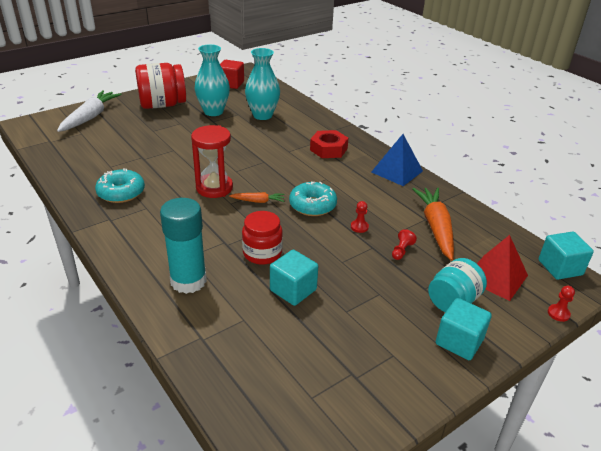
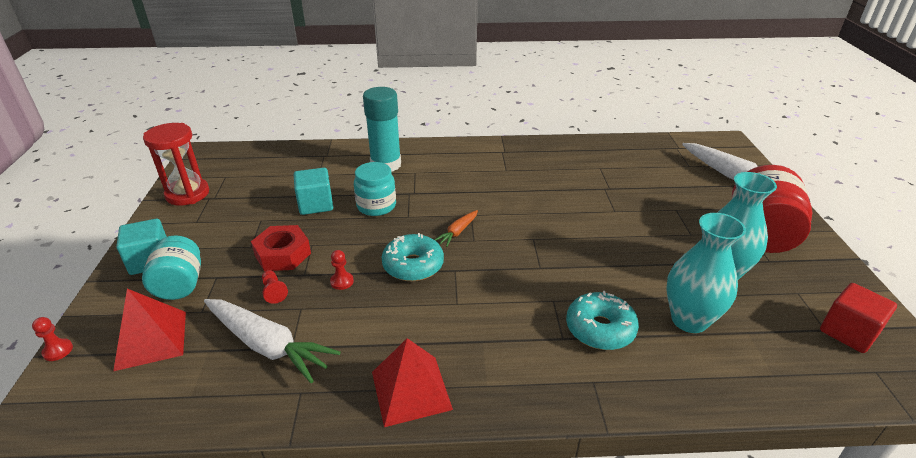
camera: 125 degrees right, 0 degrees up
turquoise donut [95,168,145,203] -> turquoise donut moved to [566,291,639,350]
red hourglass [191,125,233,198] -> red hourglass moved to [143,123,209,206]
red jar [242,211,283,265] -> turquoise jar [354,162,396,216]
red nut [310,130,349,158] -> red nut moved to [251,225,311,271]
blue pyramid [371,134,423,186] -> red pyramid [372,338,453,427]
orange carrot [412,188,454,261] -> white carrot [204,299,341,383]
turquoise cube [539,232,594,280] -> none

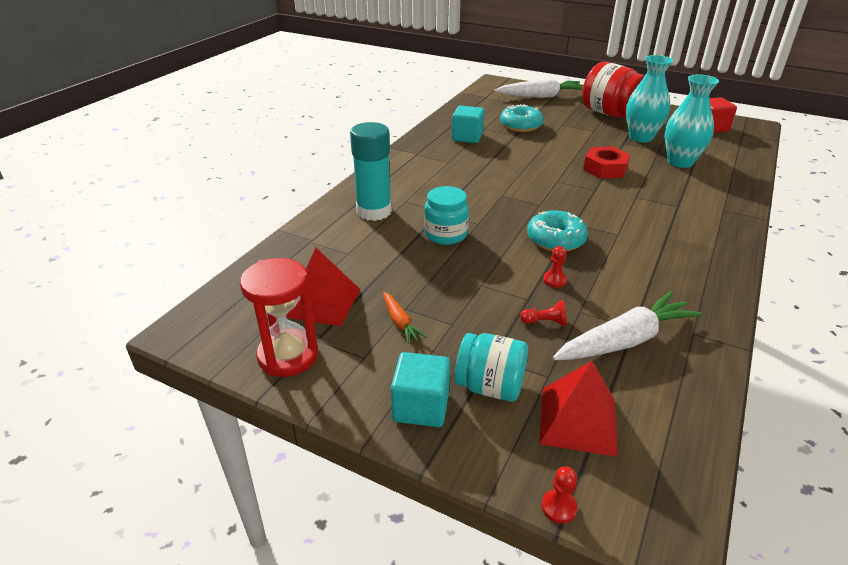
camera: 60 degrees left, 0 degrees up
red nut [251,225,311,271] -> red nut moved to [583,146,630,179]
turquoise cube [294,168,333,215] -> turquoise cube moved to [452,106,485,143]
red pyramid [372,338,453,427] -> red pyramid moved to [286,248,361,326]
orange carrot [435,210,478,247] -> orange carrot moved to [383,292,427,344]
turquoise donut [566,291,639,350] -> turquoise donut moved to [500,104,544,132]

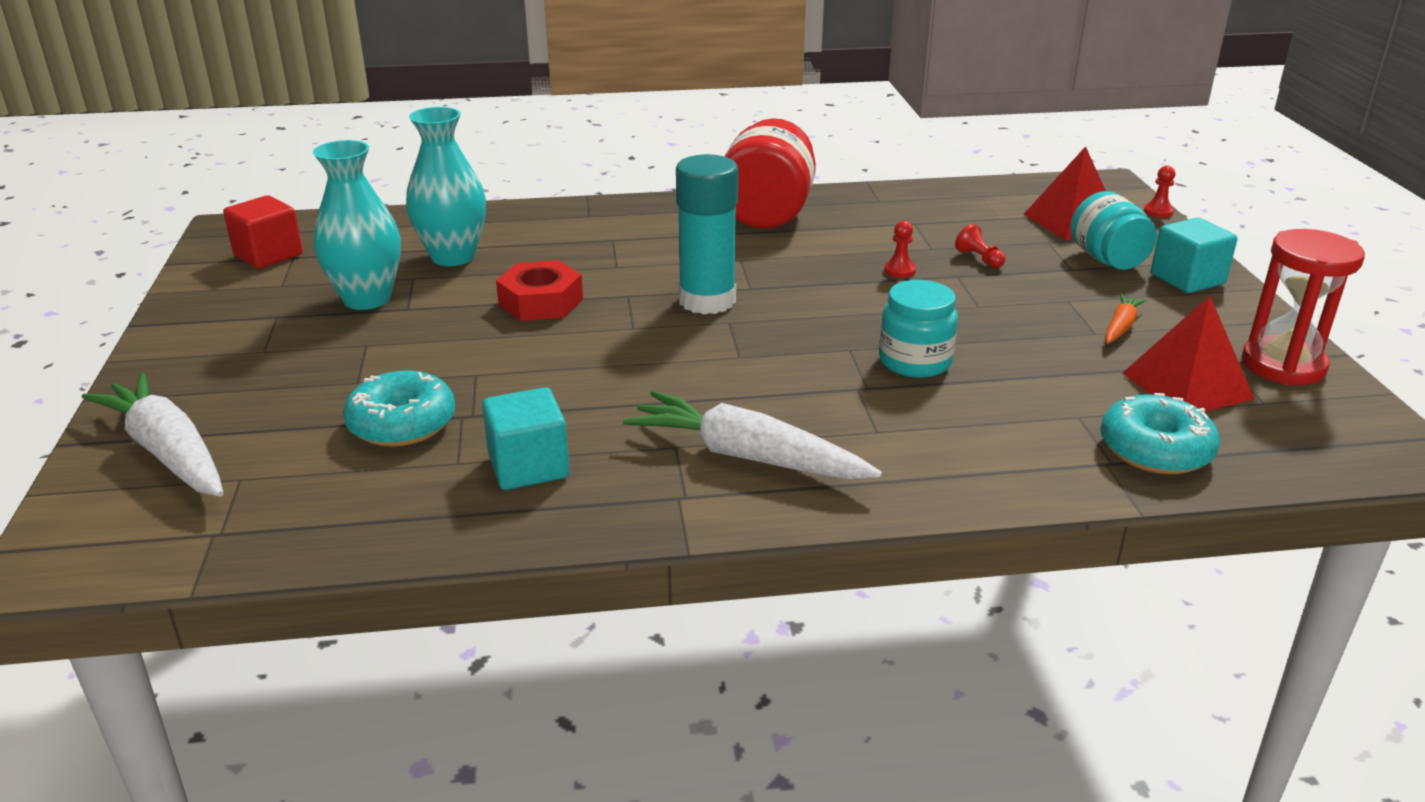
camera: 125 degrees left, 5 degrees down
turquoise glue stick [350,122,392,221] -> turquoise glue stick moved to [676,154,738,314]
turquoise donut [527,210,588,252] -> turquoise donut moved to [1100,393,1220,474]
white carrot [553,291,702,360] -> white carrot moved to [623,391,882,480]
red jar [582,62,645,118] -> red jar moved to [724,118,816,229]

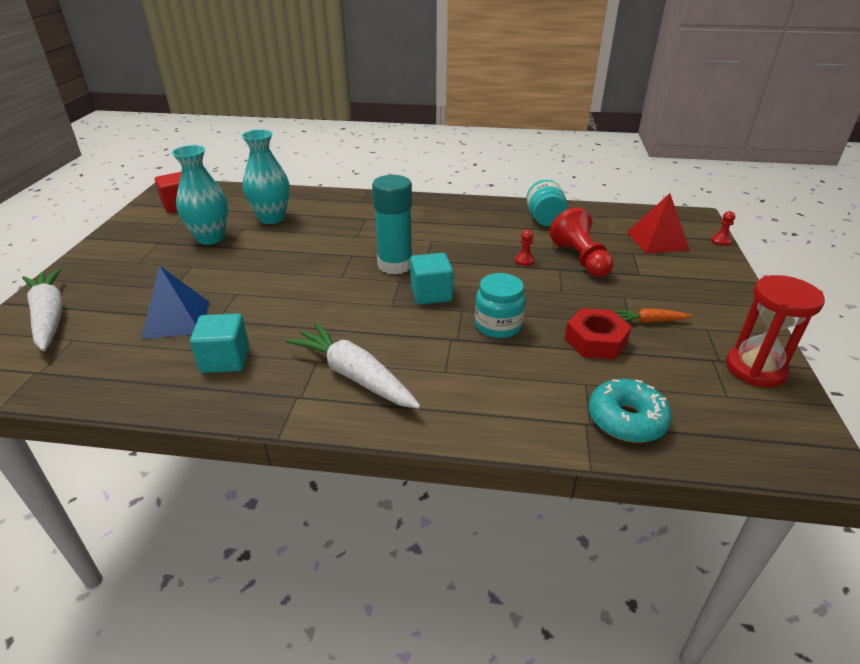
camera: 15 degrees right, 5 degrees up
turquoise donut [343,371,455,447] -> blue pyramid [142,265,209,339]
red nut [496,260,583,321] -> red nut moved to [565,308,631,359]
red jar [724,118,816,229] -> none
red pawn [955,224,1006,268] -> red pawn [549,207,614,277], size x2.23
turquoise jar [1070,191,1157,270] -> turquoise jar moved to [526,180,567,226]
orange carrot [1105,294,1147,344] -> orange carrot turned 135 degrees counterclockwise [616,309,692,323]
red pyramid [1123,296,1254,411] -> none
turquoise cube [1151,218,1237,293] -> turquoise cube moved to [410,253,453,305]

